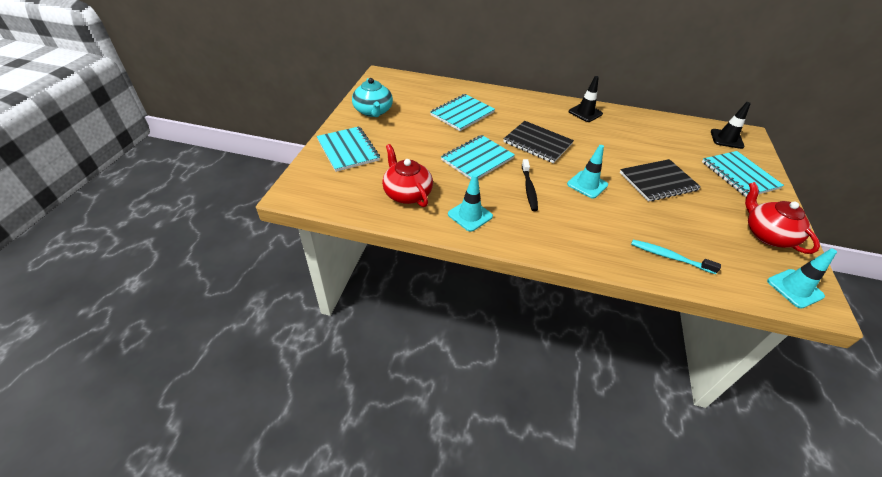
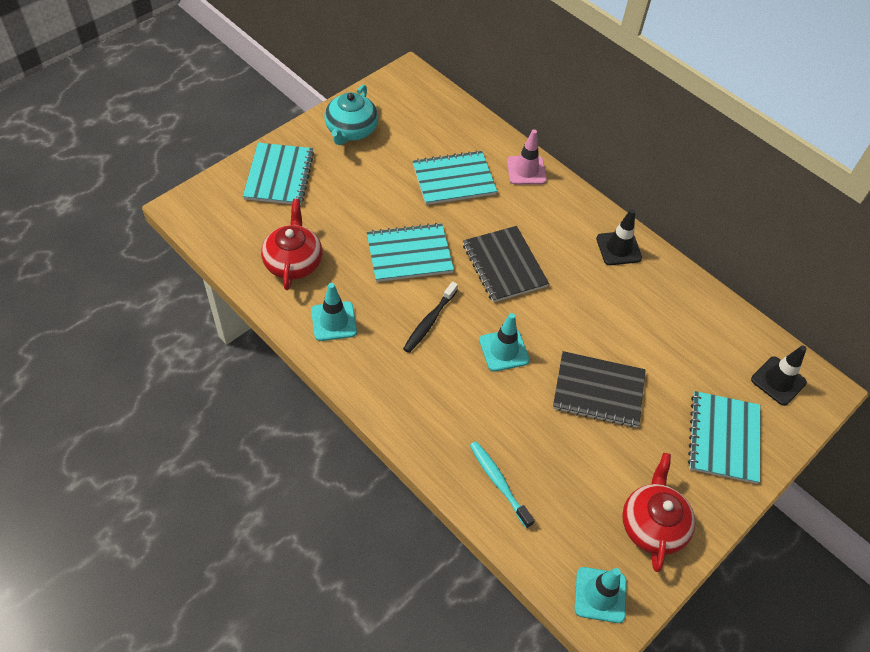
camera: 30 degrees right, 10 degrees up
none -> pink traffic cone [507,130,547,185]

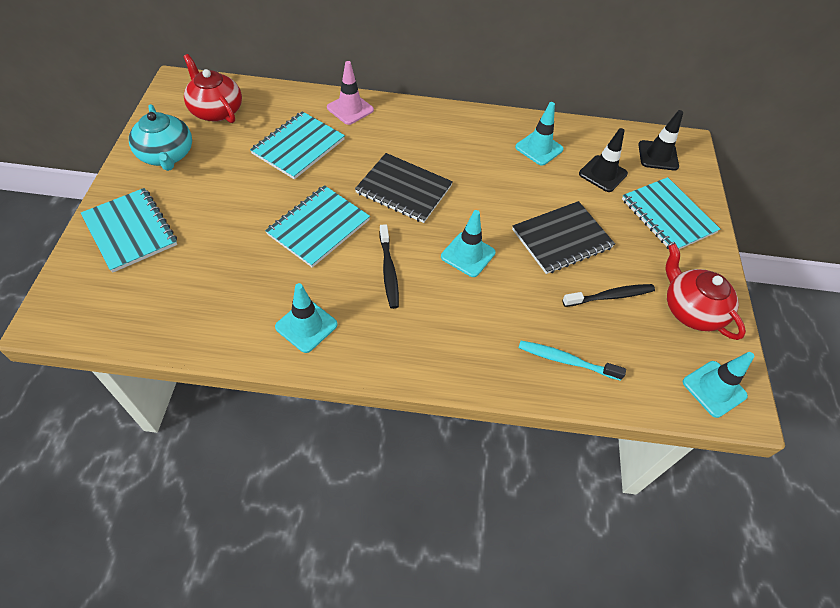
camera: 40 degrees left, 0 degrees up
red teapot [261,199,322,290] -> red teapot moved to [183,54,242,123]
black traffic cone [596,209,642,265] -> black traffic cone moved to [579,128,628,192]
none -> turquoise traffic cone [515,102,564,166]
none -> black toothbrush [562,284,655,307]

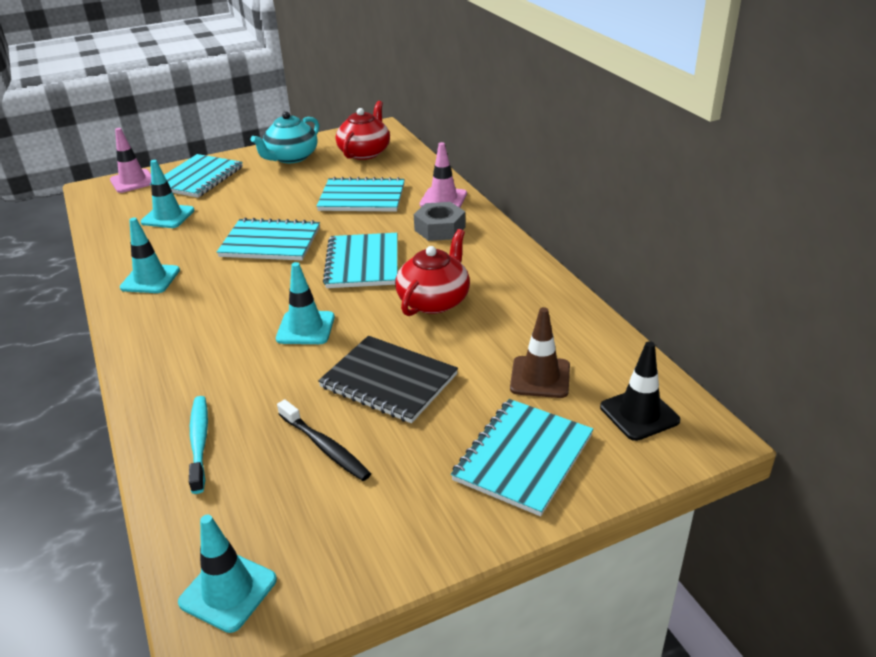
camera: 65 degrees right, 20 degrees down
black notebook [355,153,453,223] -> turquoise notebook [323,233,398,288]
black toothbrush [379,224,399,309] -> none
turquoise traffic cone [515,102,564,166] -> turquoise traffic cone moved to [141,160,195,228]
black traffic cone [579,128,628,192] -> brown traffic cone [510,307,570,398]
red teapot [666,244,746,340] -> red teapot moved to [395,229,470,316]
none -> pink traffic cone [110,128,151,193]
none -> grey nut [414,202,466,241]

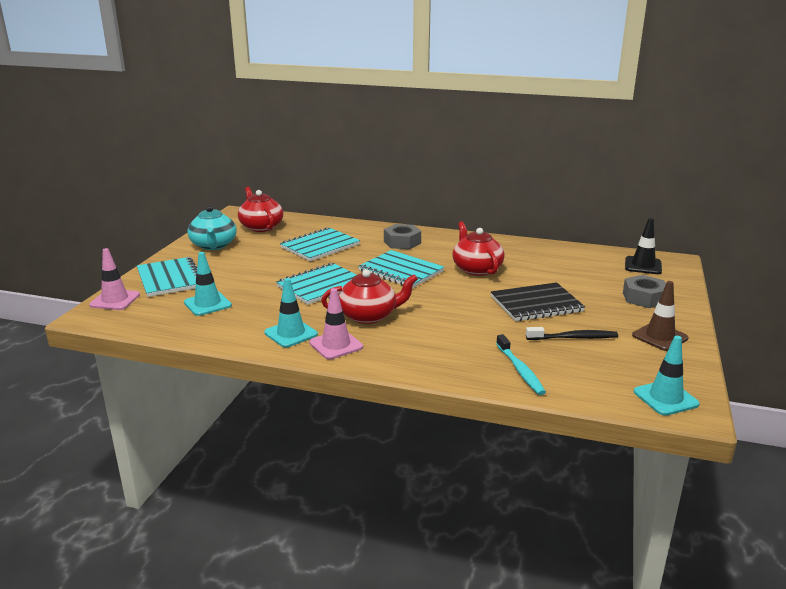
camera: 50 degrees left, 10 degrees down
turquoise toothbrush [189,396,208,494] -> turquoise toothbrush turned 135 degrees counterclockwise [496,334,546,395]
turquoise traffic cone [276,262,335,344] -> none
pink traffic cone [420,142,467,208] -> pink traffic cone moved to [309,288,363,360]
turquoise notebook [451,399,593,516] -> grey nut [623,275,666,308]
brown traffic cone [510,307,570,398] -> brown traffic cone moved to [632,281,689,351]
none -> red teapot [321,269,418,324]

